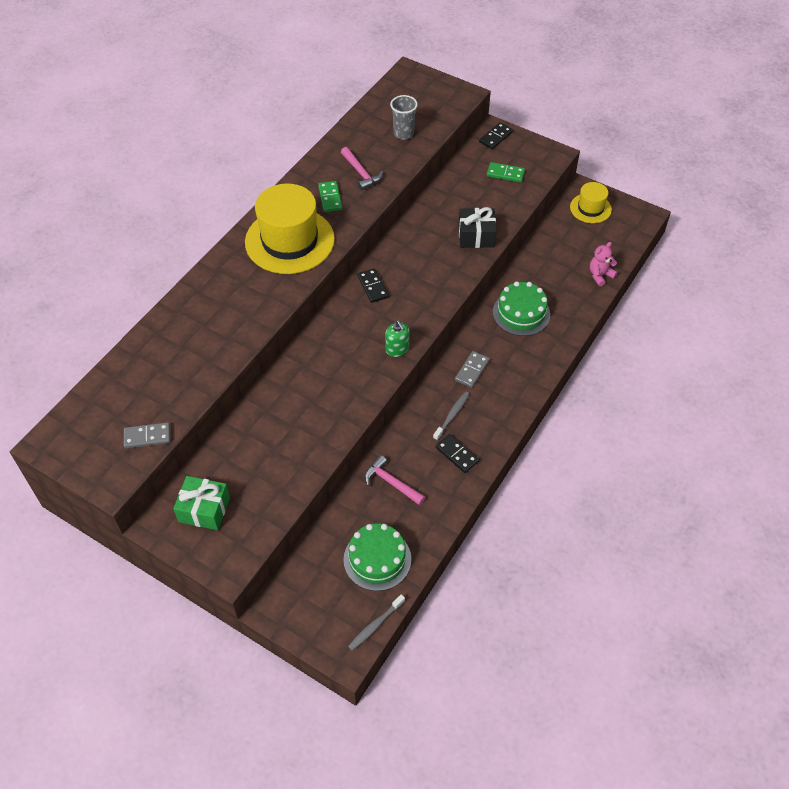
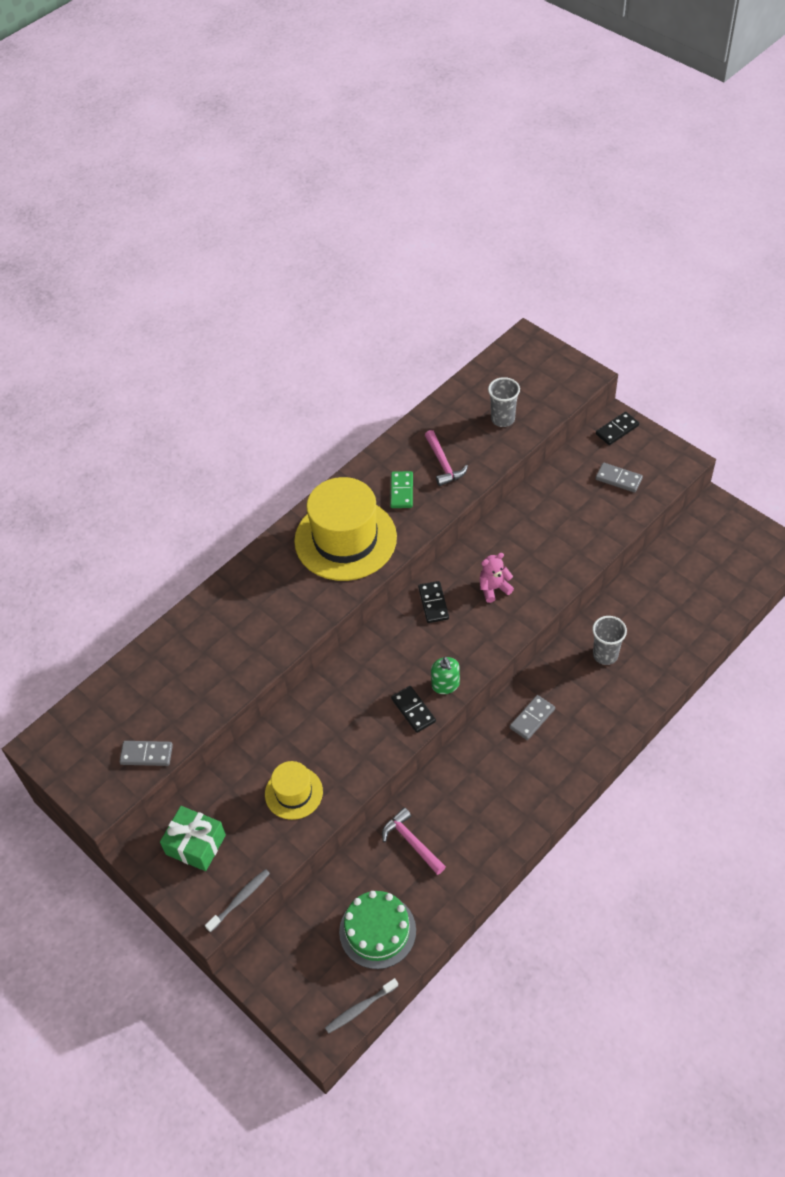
camera: 15 degrees right, 0 degrees up
grey toothbrush [433,392,470,441] -> grey toothbrush moved to [205,869,270,932]
black domino [436,434,479,473] -> black domino moved to [391,686,436,733]
black gift [458,207,497,248] -> none
green domino [487,162,525,182] -> grey domino [595,463,643,492]
green cake [493,281,550,336] -> grey cup [592,616,627,665]
yellow hat [570,182,612,223] -> yellow hat moved to [265,761,323,820]
pink teddy bear [590,242,618,286] -> pink teddy bear moved to [480,553,514,603]

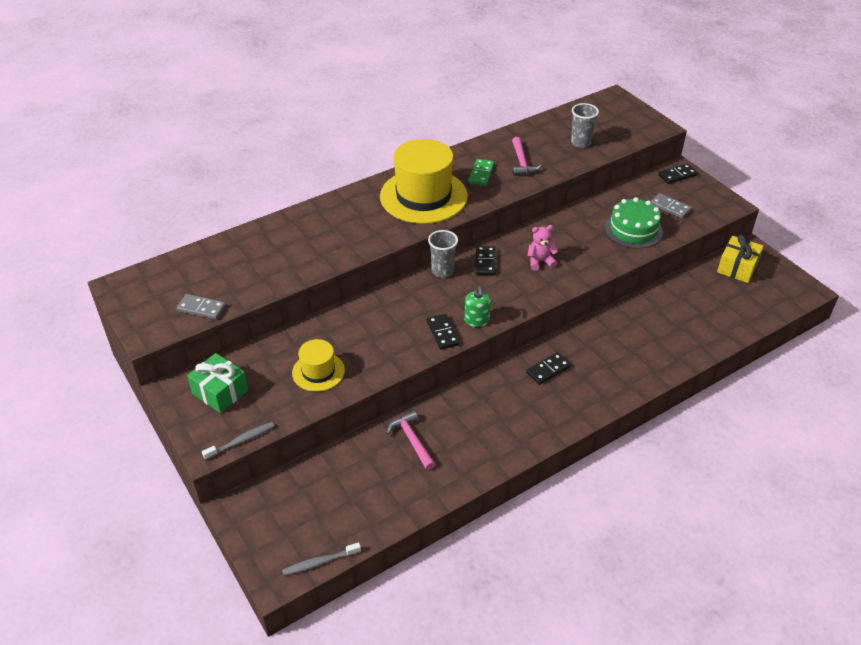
camera: 10 degrees right, 10 degrees down
green cake [339,891,416,969] -> green cake moved to [605,197,663,249]
grey domino [510,695,555,740] -> black domino [526,352,571,385]
grey cup [592,616,627,665] -> grey cup moved to [428,230,458,278]
none -> yellow gift [717,235,764,283]

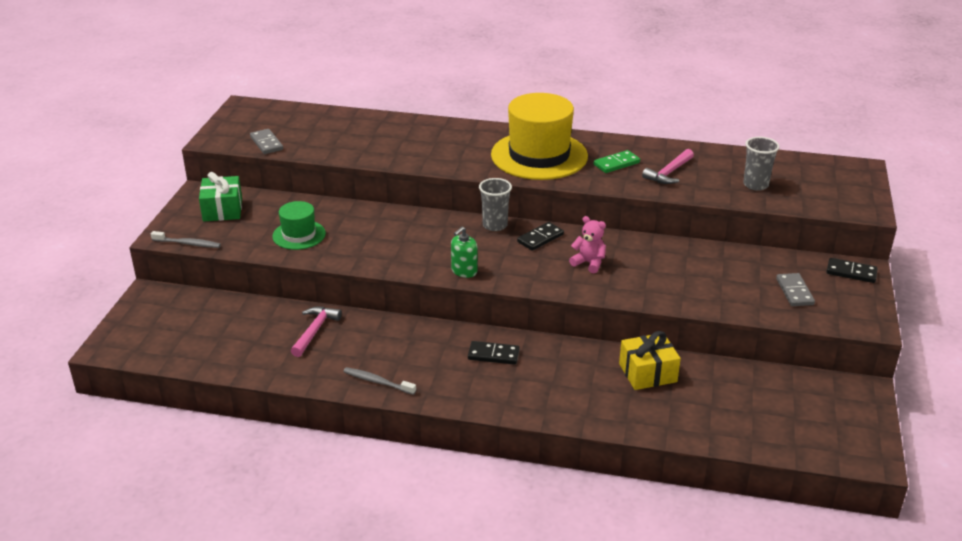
camera: 45 degrees right, 10 degrees down
grey toothbrush [282,542,361,576] -> grey toothbrush moved to [343,367,416,395]
yellow hat [292,339,345,392] -> green hat [272,201,326,250]
black domino [427,314,460,350] -> none
green cake [605,197,663,249] -> none
yellow gift [717,235,764,283] -> yellow gift moved to [619,331,681,390]

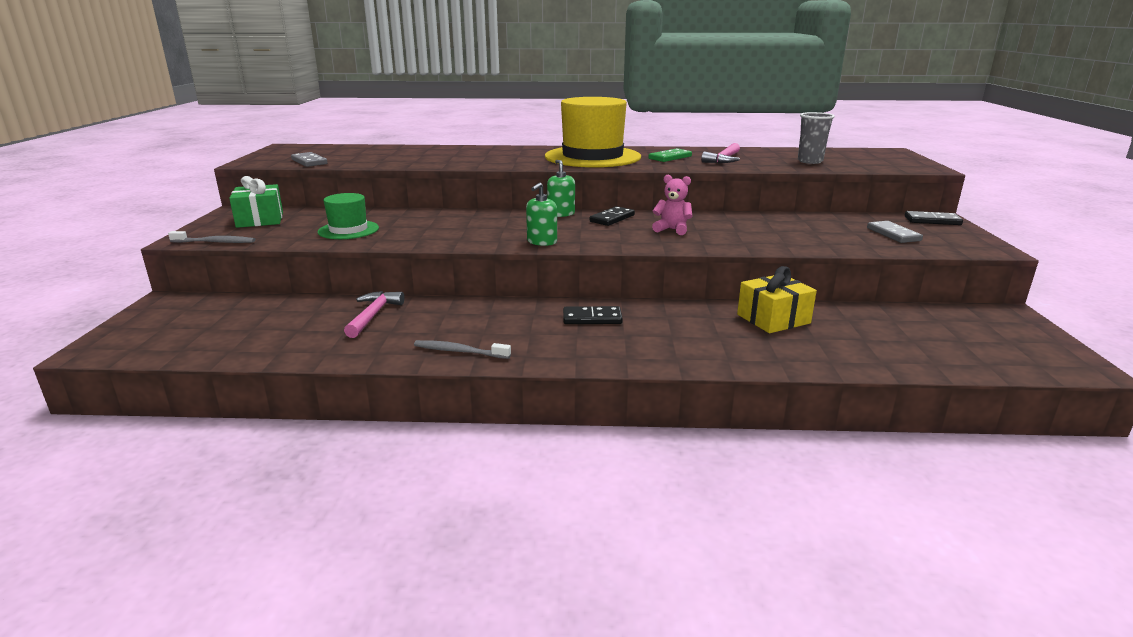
camera: 10 degrees left, 10 degrees down
grey cup [479,178,512,231] -> green soap dispenser [547,160,575,217]

